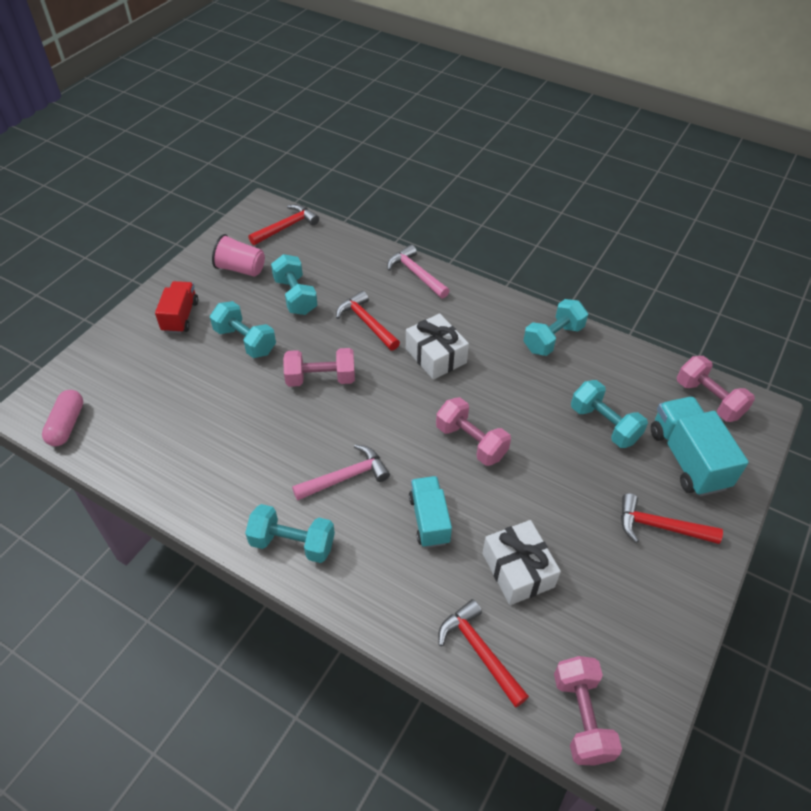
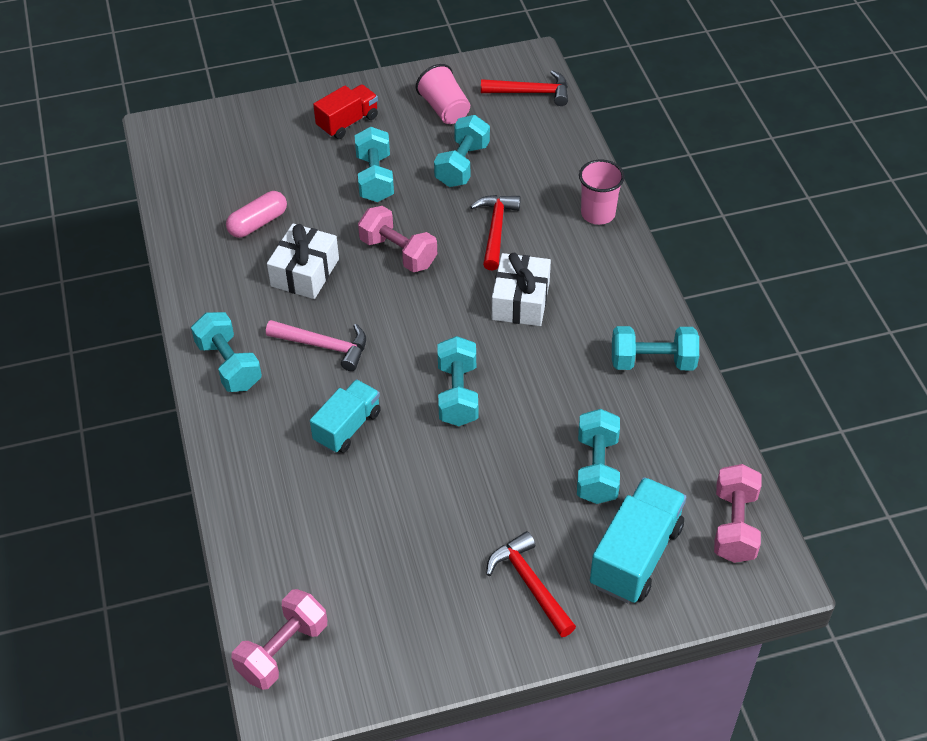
camera: 45 degrees right, 0 degrees up
pink capsule [42,390,83,446] -> pink capsule moved to [226,191,287,238]
pink hammer [387,245,450,298] -> pink cup [579,159,625,225]
pink dumbbell [436,397,511,466] -> turquoise dumbbell [437,336,478,426]
red hammer [438,599,529,708] -> none
white gift [482,520,561,605] -> white gift moved to [267,224,339,299]

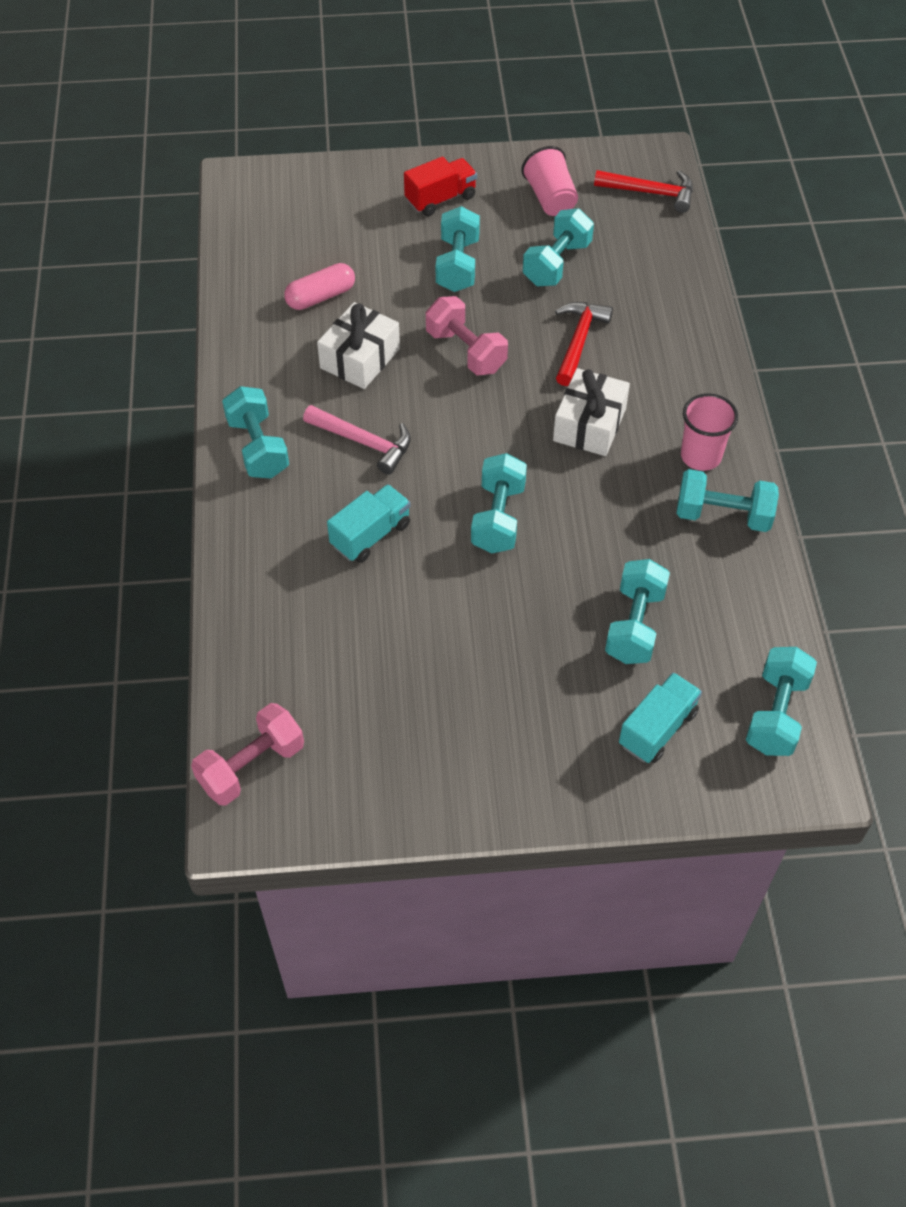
camera: 10 degrees right, 5 degrees up
red hammer [486,531,576,637] -> none
pink cup [579,159,625,225] -> pink cup moved to [681,393,738,471]
turquoise truck [590,477,686,603] -> turquoise truck [619,672,702,763], size x0.66
pink dumbbell [714,464,762,563] -> turquoise dumbbell [746,647,817,756]

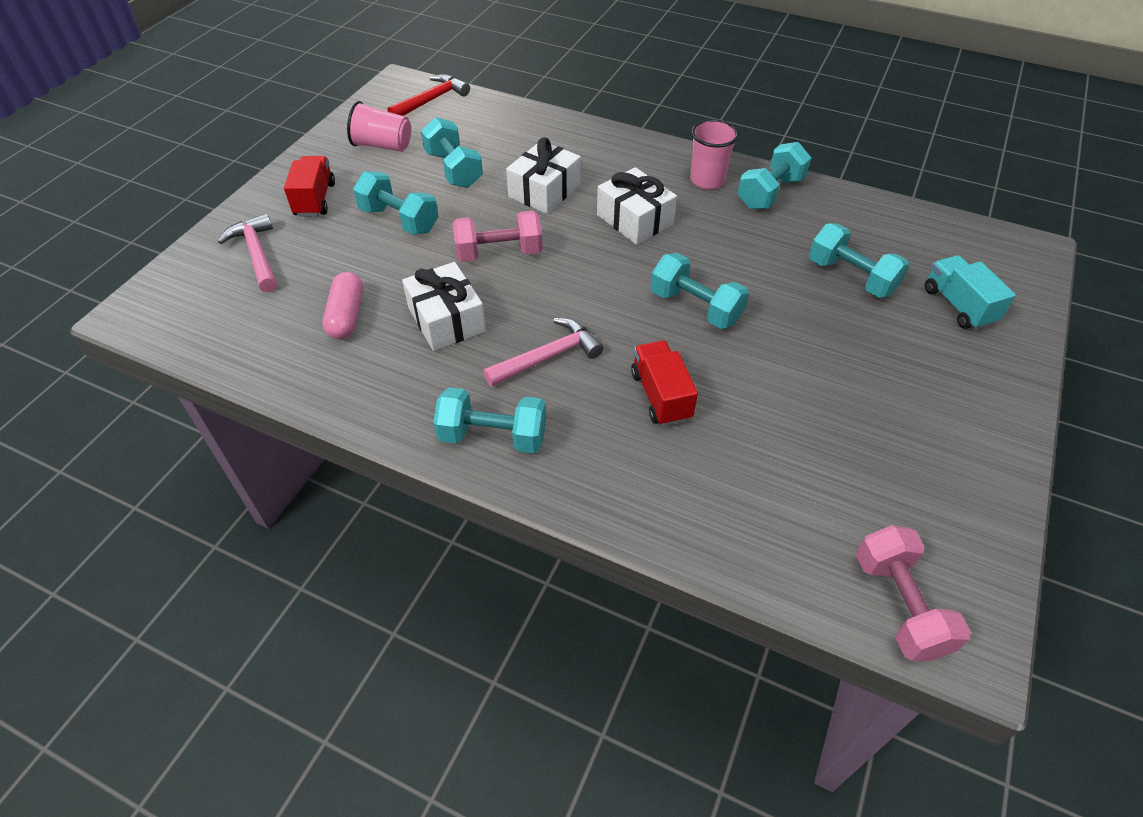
camera: 60 degrees left, 5 degrees down
turquoise truck [327,484,411,563] -> red truck [631,340,698,426]
red hammer [555,302,613,386] -> white gift [506,137,581,214]
turquoise dumbbell [746,647,817,756] -> none
none -> pink hammer [218,213,277,292]

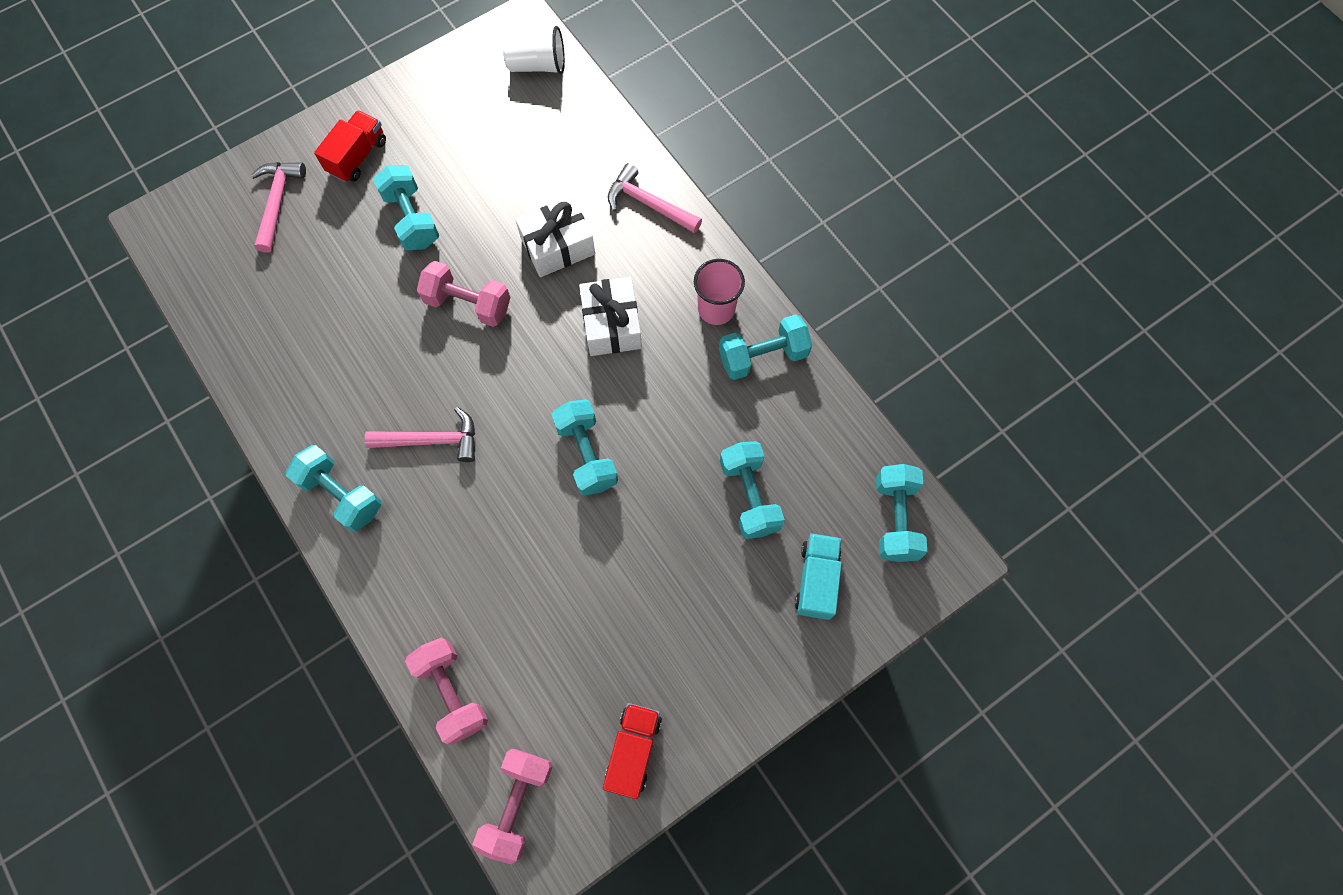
camera: 30 degrees right, 20 degrees up
pink capsule [322,272,363,339] -> none
pink cup [347,101,411,152] -> none
red hammer [387,74,470,116] -> white cup [503,26,565,74]
white gift [402,262,486,351] -> none
turquoise dumbbell [421,117,483,188] -> turquoise dumbbell moved to [876,464,927,562]
red truck [631,340,698,426] -> red truck moved to [603,703,662,799]
none -> pink dumbbell [405,638,488,745]
none -> pink hammer [608,163,702,233]

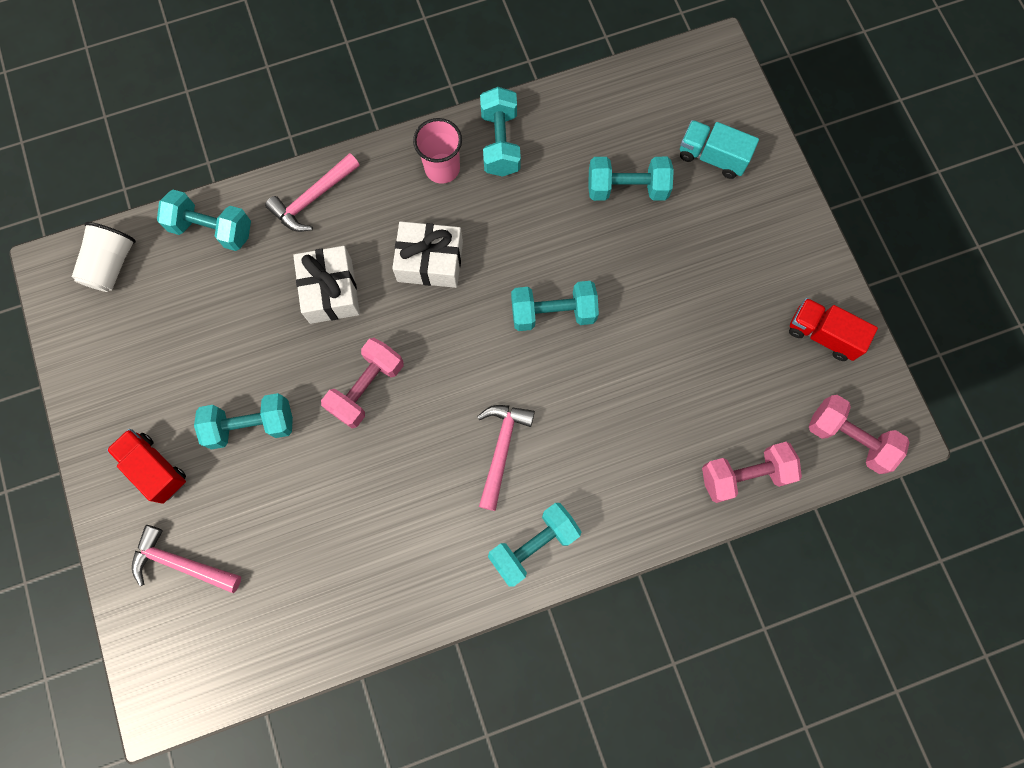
camera: 75 degrees left, 5 degrees up
turquoise dumbbell [876,464,927,562] -> turquoise dumbbell moved to [157,190,251,251]

